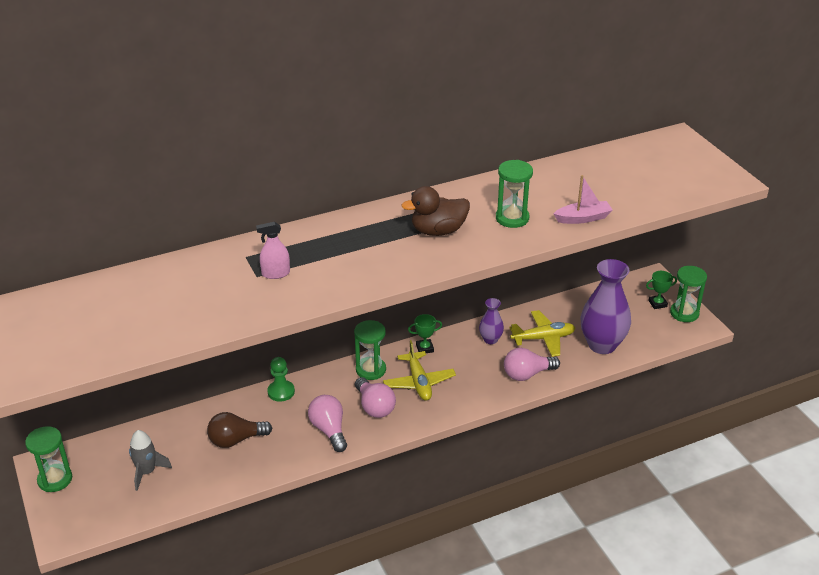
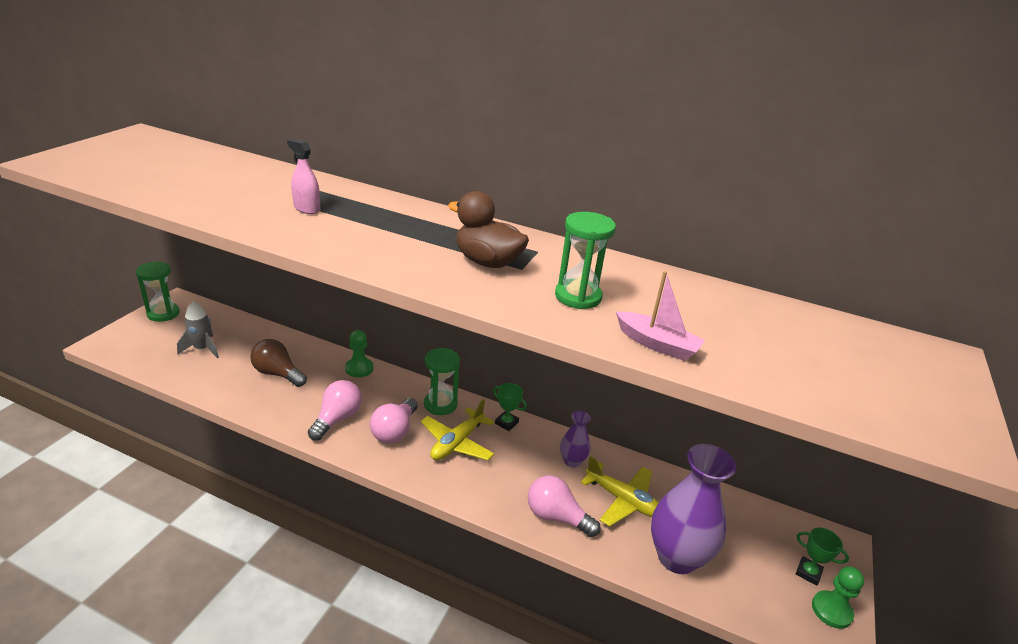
camera: 45 degrees right, 5 degrees down
green hourglass [670,266,707,322] -> green pawn [812,567,864,629]

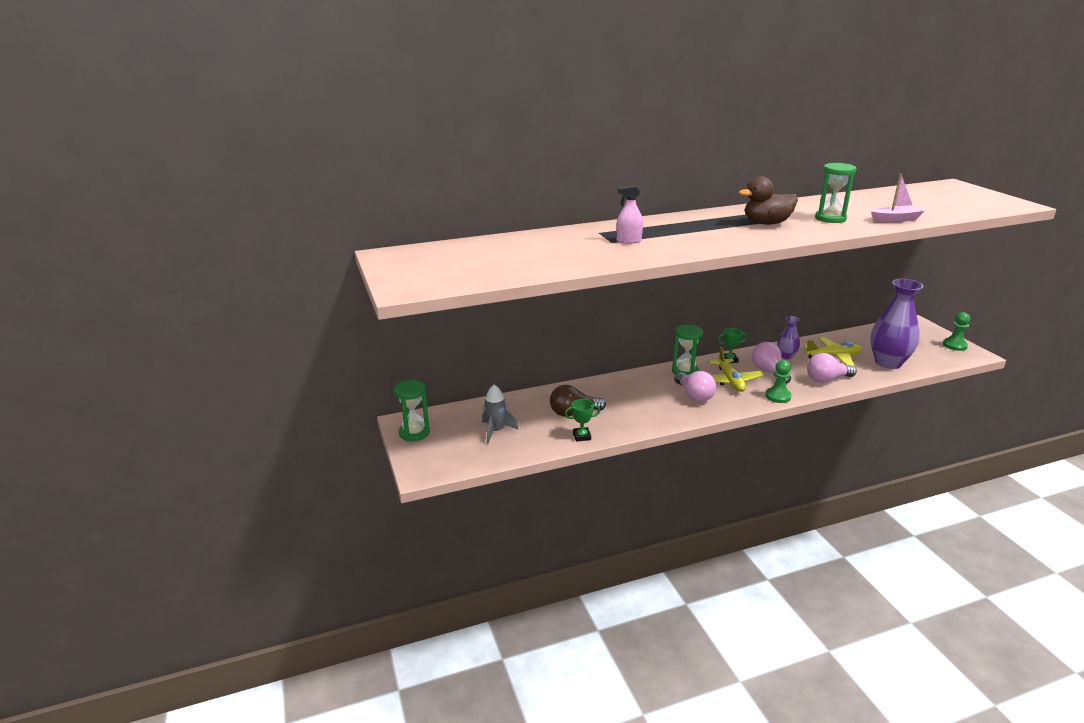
camera: 40 degrees left, 5 degrees down
pink light bulb [308,380,362,440] -> pink light bulb moved to [752,342,791,384]
green pawn [345,330,373,377] -> green pawn moved to [766,360,791,403]
green trophy [796,527,849,586] -> green trophy moved to [565,399,600,442]

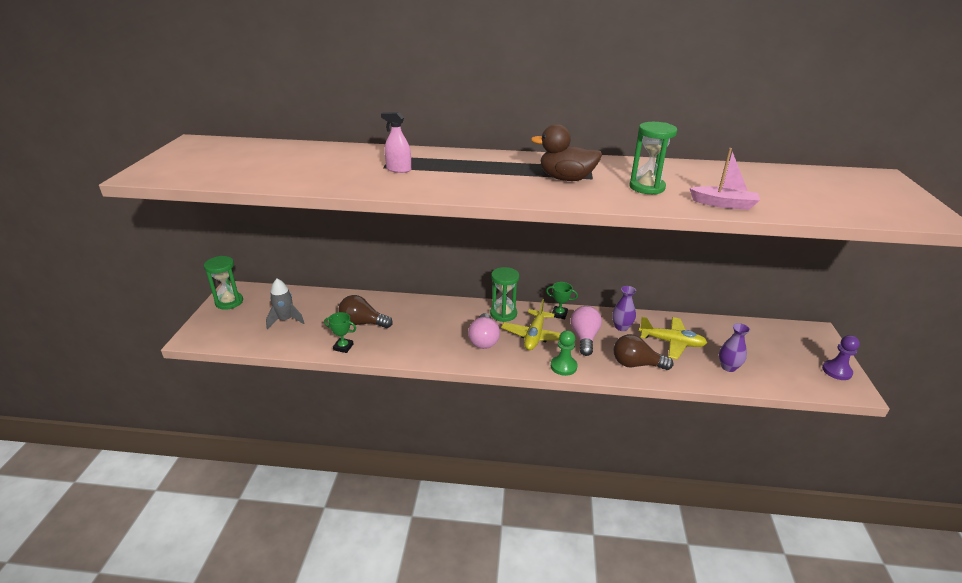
camera: 25 degrees right, 5 degrees up
pink light bulb [807,353,856,383] -> brown light bulb [614,334,673,370]
purple vase [870,279,923,369] -> purple vase [719,323,750,372], size x0.50
green pawn [943,312,970,351] -> purple pawn [822,335,860,380]

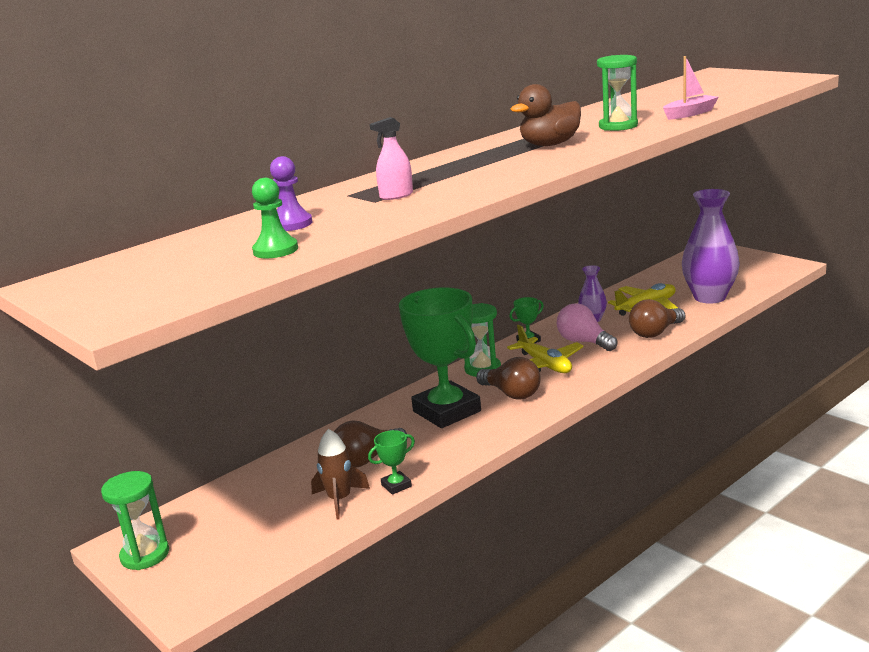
camera: 45 degrees left, 10 degrees down
grey rocket [266,279,304,329] -> none
pink light bulb [468,313,500,349] -> brown light bulb [476,357,541,400]
green pawn [551,330,577,376] -> green pawn moved to [252,178,298,258]
purple vase [719,323,750,372] -> purple vase [682,189,740,304], size x2.00
purple pawn [822,335,860,380] -> purple pawn moved to [270,156,312,231]
none -> brown rocket [311,429,370,520]
none -> green trophy [399,287,481,428]

